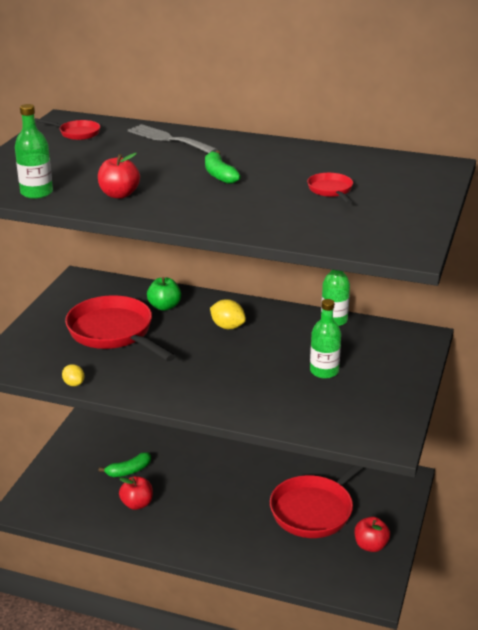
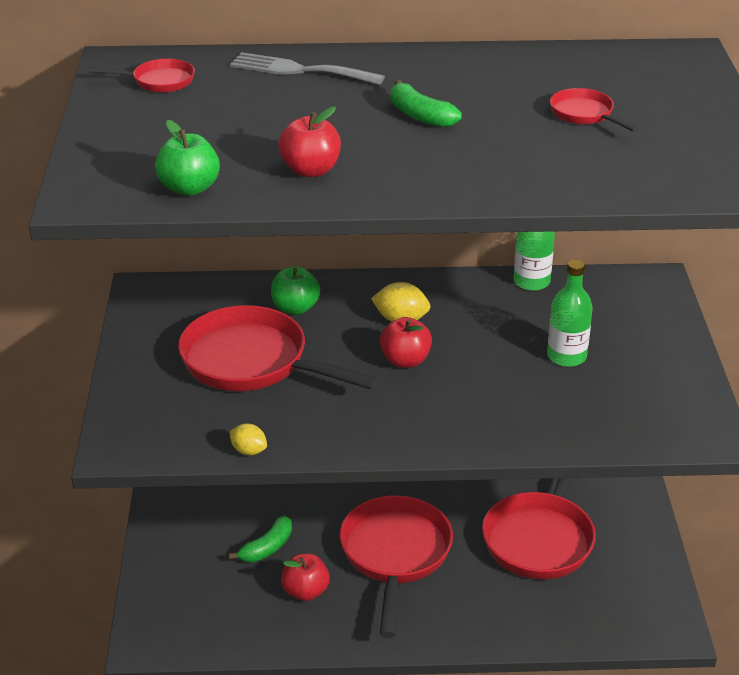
camera: 20 degrees left, 5 degrees up
green bottle [15,104,53,199] -> green apple [155,120,220,196]
red apple [355,517,390,552] -> red apple moved to [380,317,432,368]
none -> red pan [340,495,453,638]

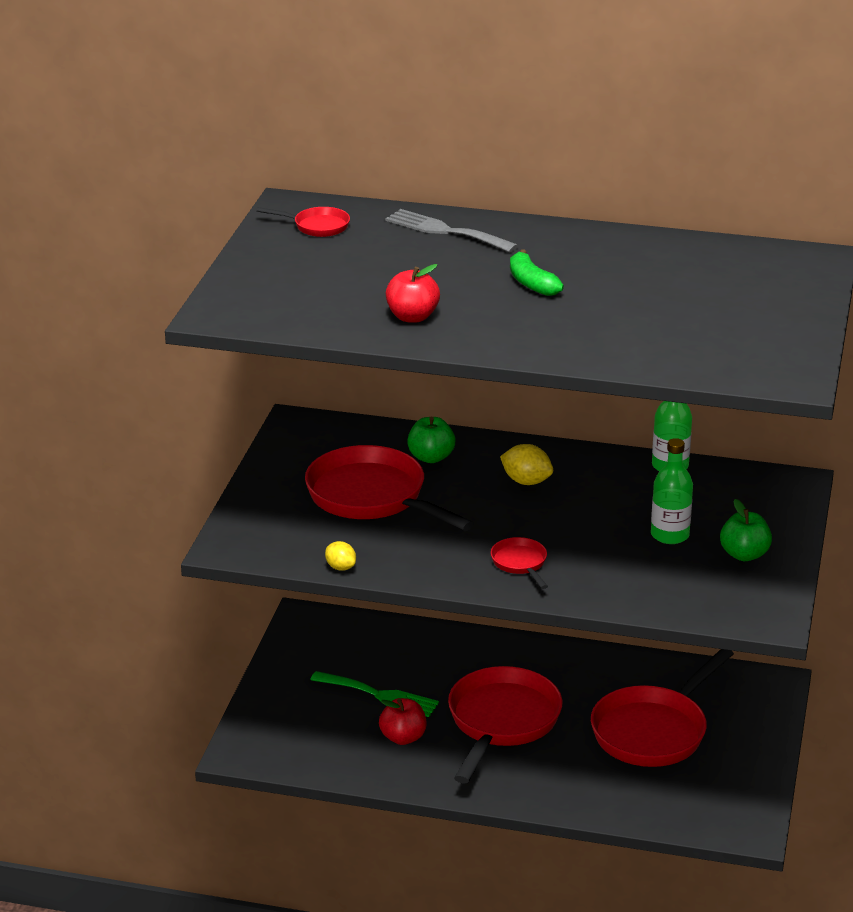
camera: 15 degrees right, 5 degrees down
green apple [155,120,220,196] -> green apple moved to [720,499,772,561]
green banana [229,515,292,562] -> green fork [310,671,439,717]
red apple [380,317,432,368] -> none
red pan [550,88,639,132] -> red pan moved to [491,537,548,589]

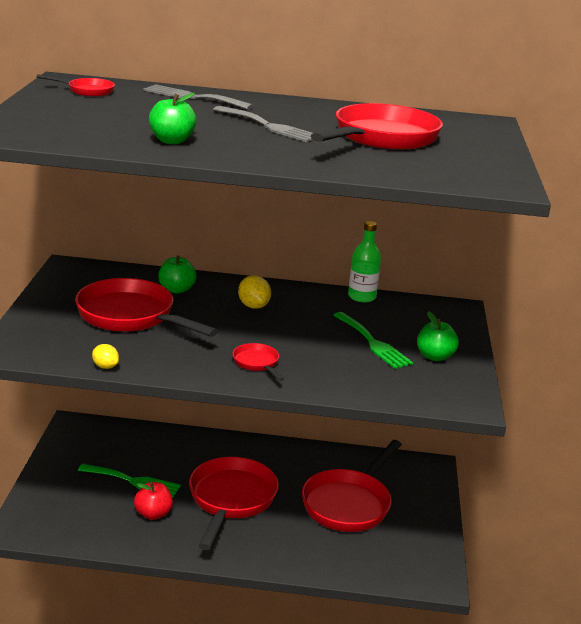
camera: 10 degrees left, 5 degrees down
red apple [386,264,440,323] -> green apple [149,93,197,144]
yellow lemon [500,444,553,485] -> yellow lemon turned 45 degrees clockwise [238,275,271,309]
green banana [510,249,564,296] -> grey fork [213,106,313,142]
green bottle [651,438,693,544] -> green fork [333,312,413,369]
none -> red pan [311,103,443,150]

